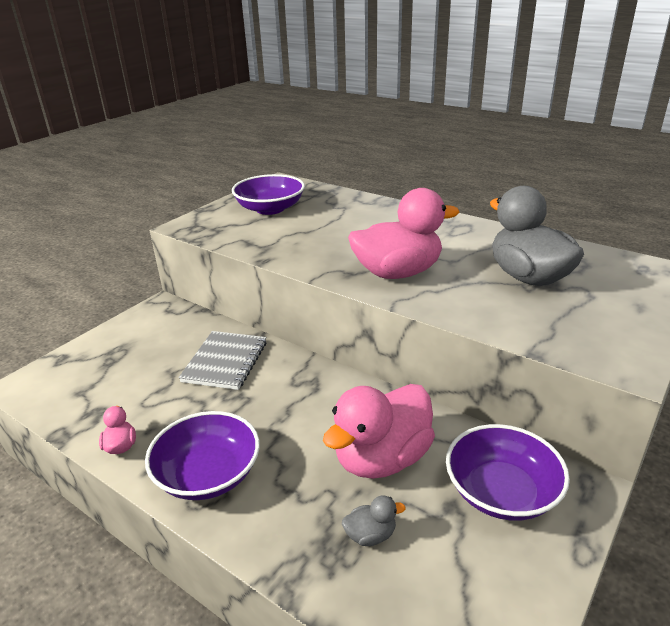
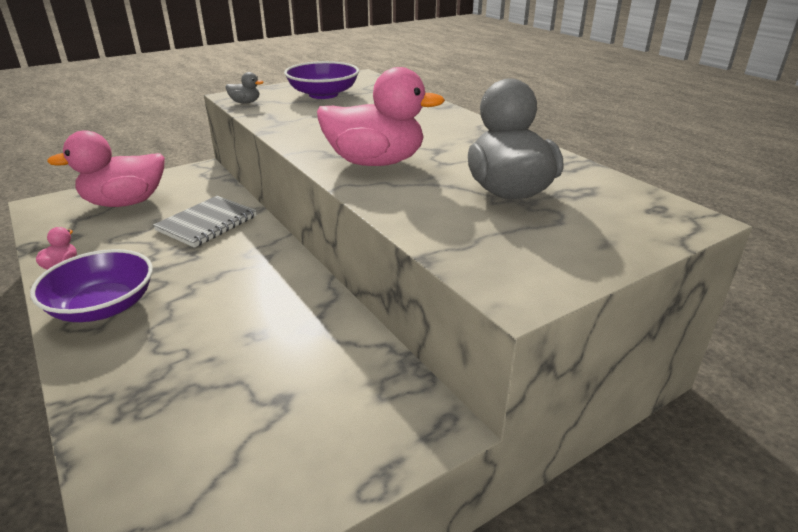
camera: 20 degrees right, 0 degrees up
pink duck [323,384,435,479] -> pink duck moved to [47,130,165,207]
grey duck [342,495,406,546] -> grey duck moved to [225,72,263,104]
purple bowl [446,424,570,520] -> none

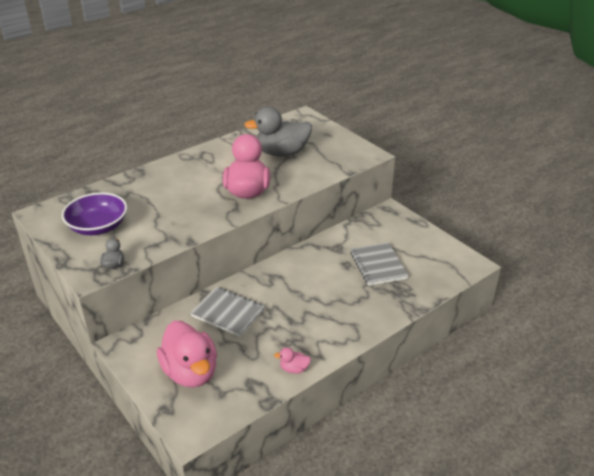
camera: 95 degrees left, 5 degrees up
purple bowl [30,249,153,322] -> none
none -> grey notebook [351,242,409,286]

